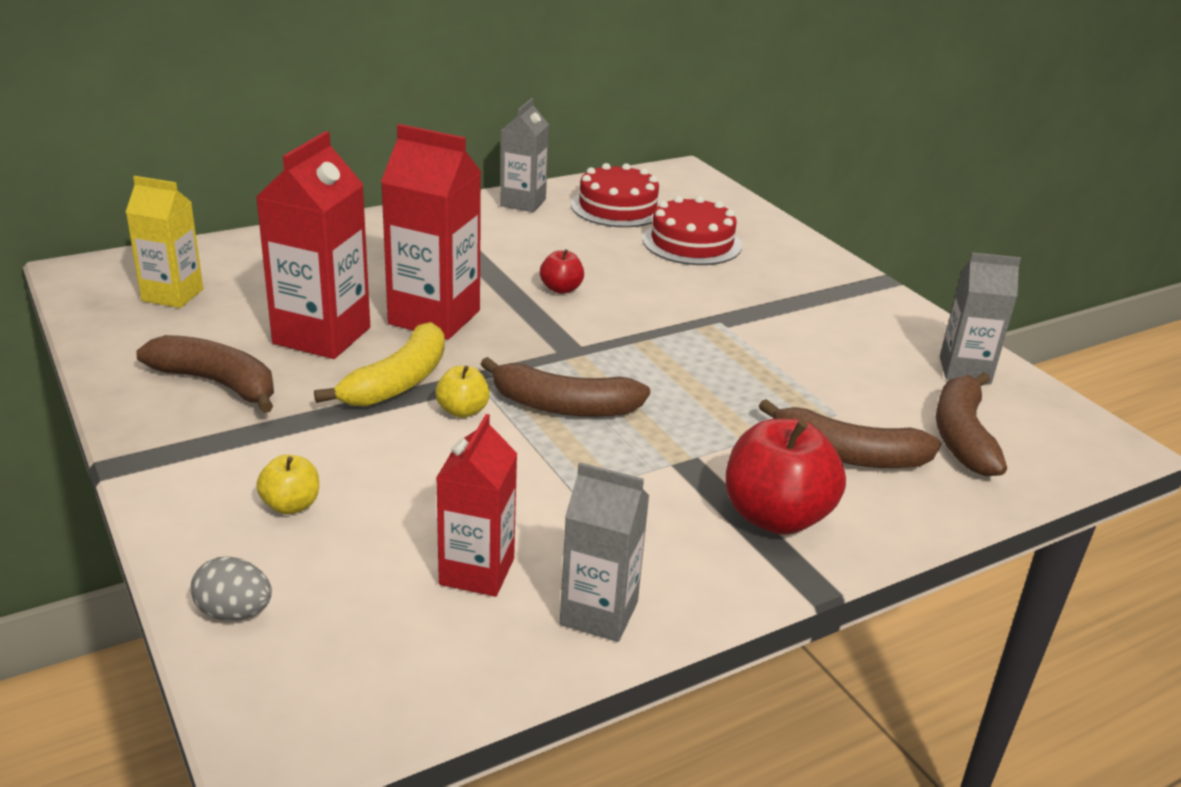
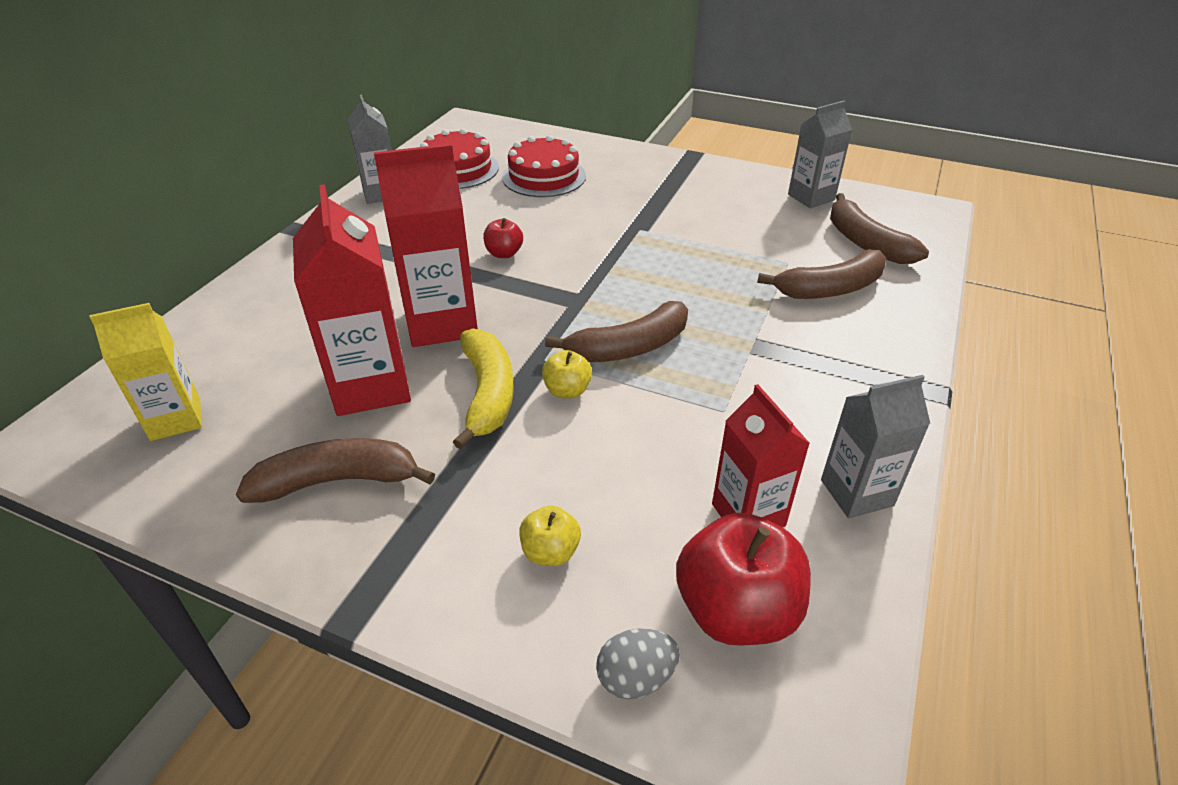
camera: 35 degrees left, 10 degrees up
red apple [725,419,846,535] -> red apple moved to [676,513,811,646]

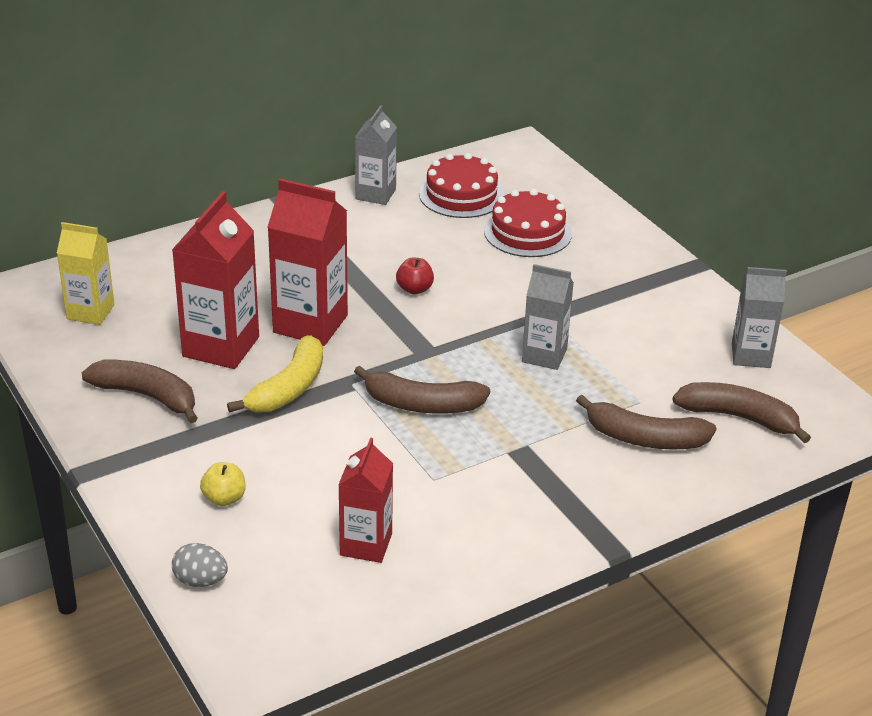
camera: 35 degrees right, 5 degrees down
yellow apple [542,350,592,399] -> none
red apple [676,513,811,646] -> none
grey carton [821,375,930,518] -> grey carton moved to [522,264,574,370]
brown banana [830,193,929,264] -> brown banana turned 105 degrees clockwise [672,382,811,443]

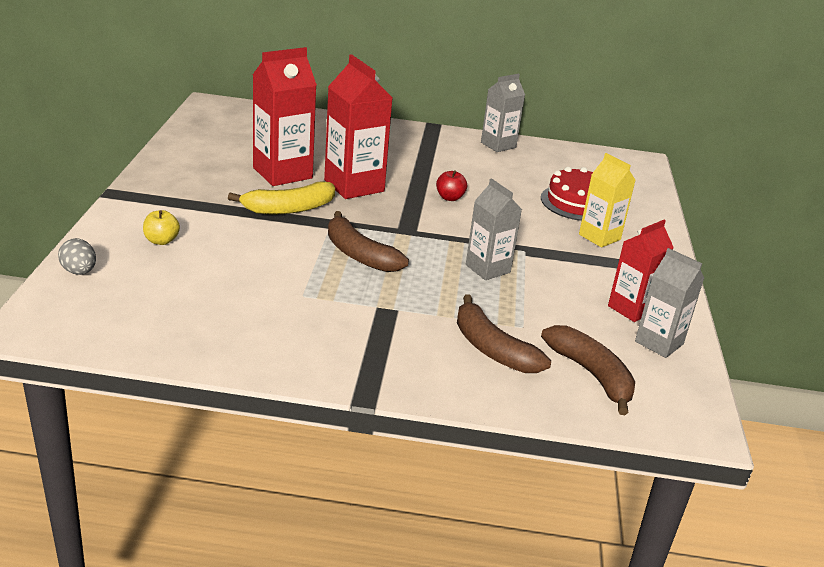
camera: 35 degrees right, 5 degrees down
yellow carton [57,222,114,325] -> yellow carton moved to [579,153,636,247]
brown banana [82,359,198,423] -> none
red carton [338,438,393,563] -> red carton moved to [608,220,674,322]
red cake [419,153,504,218] -> none

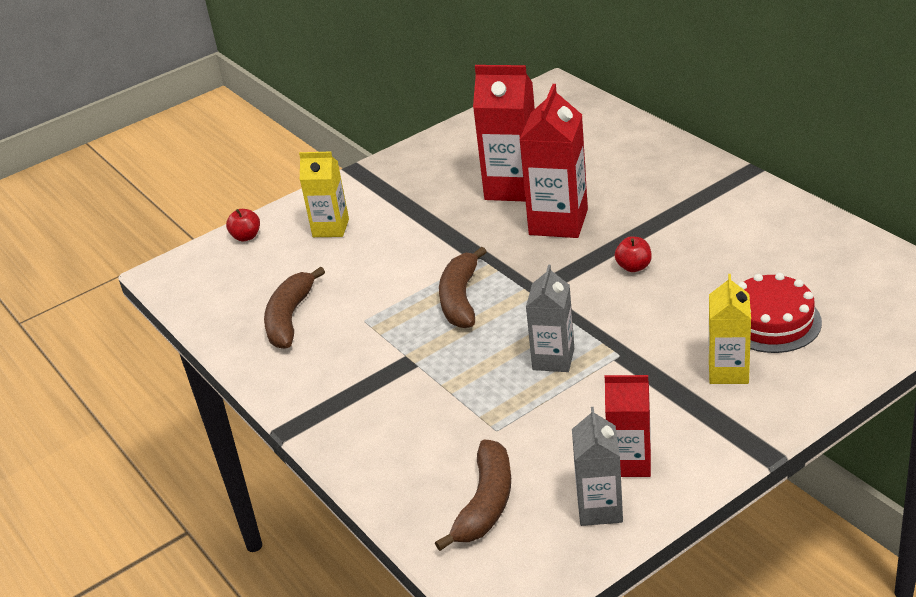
camera: 55 degrees right, 5 degrees up
grey egg [58,238,96,275] -> red apple [226,209,260,241]
yellow apple [143,210,180,245] -> yellow carton [299,151,349,237]
yellow banana [228,182,335,214] -> none
brown banana [457,294,551,373] -> brown banana moved to [264,267,325,349]
grey carton [481,74,525,152] -> none

